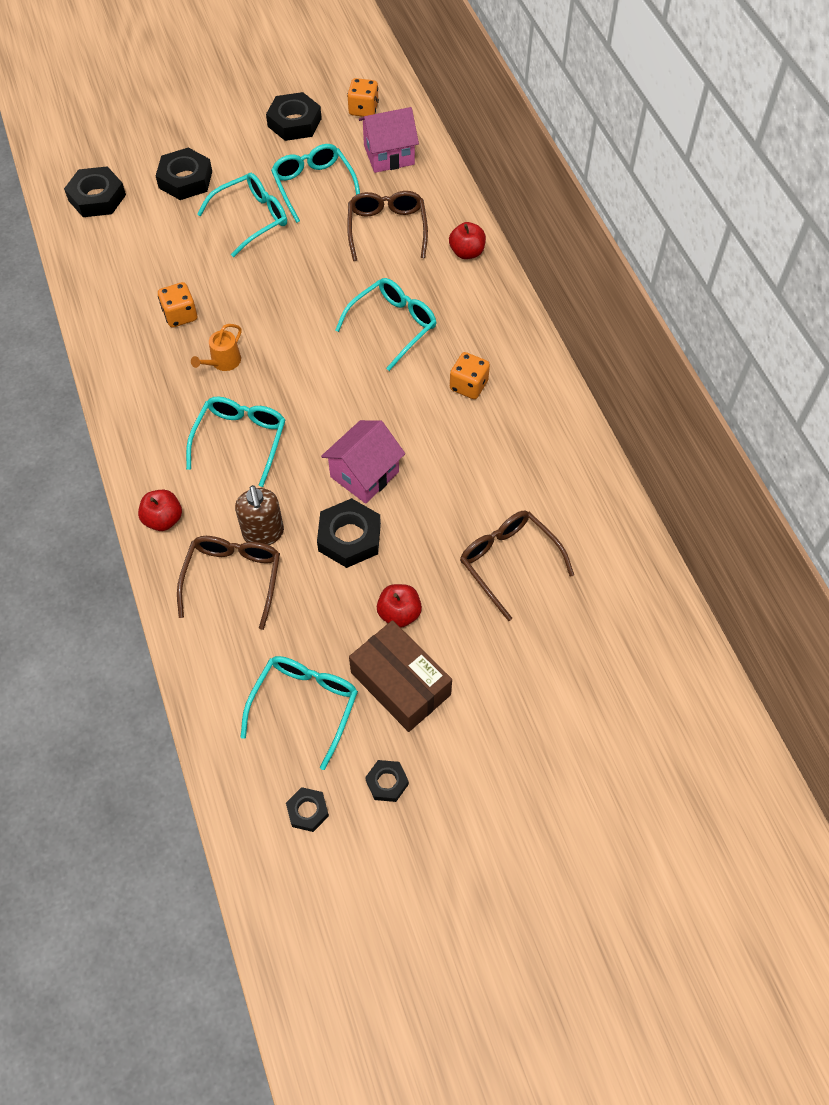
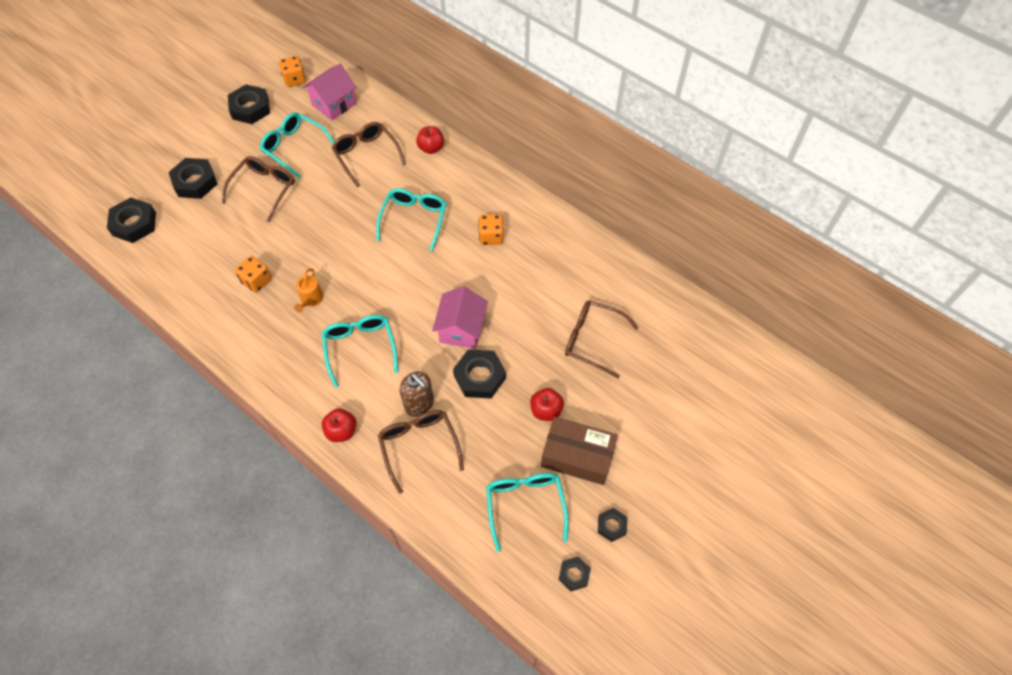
camera: 30 degrees left, 0 degrees up
turquoise glasses [197,173,287,257] -> brown glasses [222,156,295,222]

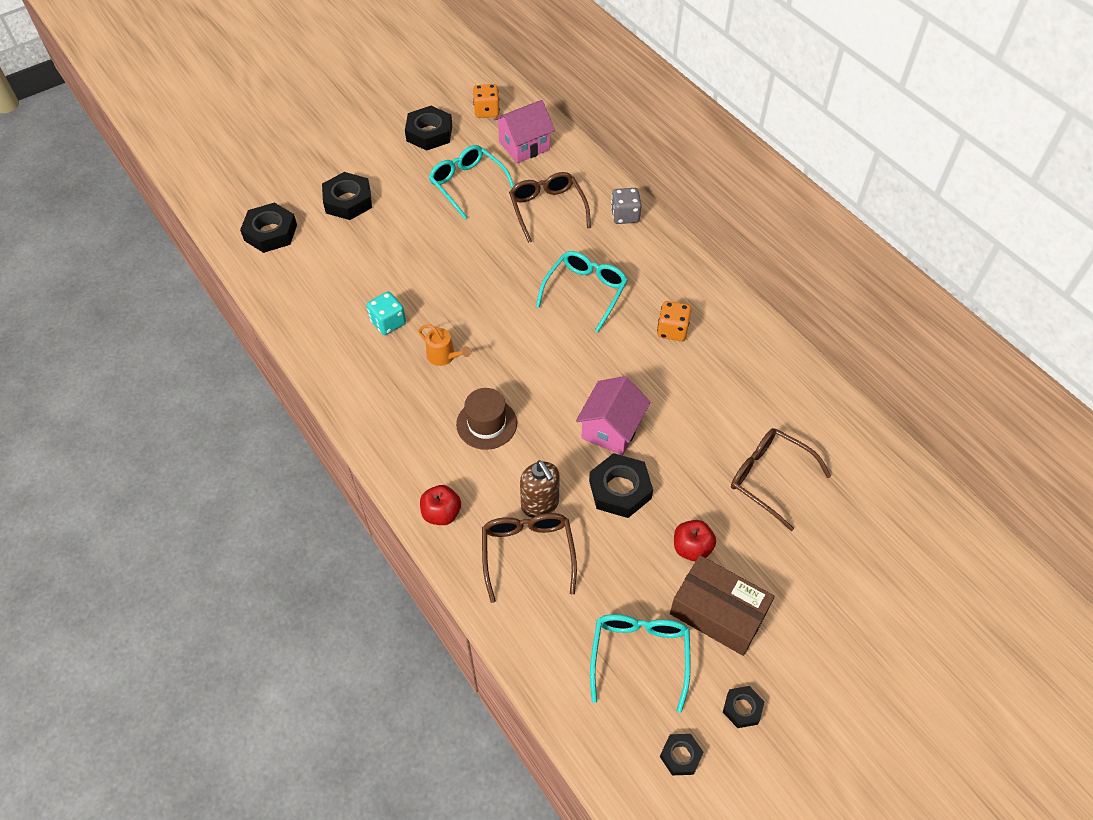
camera: 15 degrees right, 5 degrees down
brown glasses [222,156,295,222] -> none
orange dice [235,256,272,293] -> turquoise dice [366,292,406,335]
orange watering can [294,268,324,313] -> orange watering can turned 75 degrees counterclockwise [418,324,471,366]
turquoise glasses [322,315,398,388] -> brown hat [456,388,517,450]
red apple [416,126,444,154] -> grey dice [611,188,641,224]

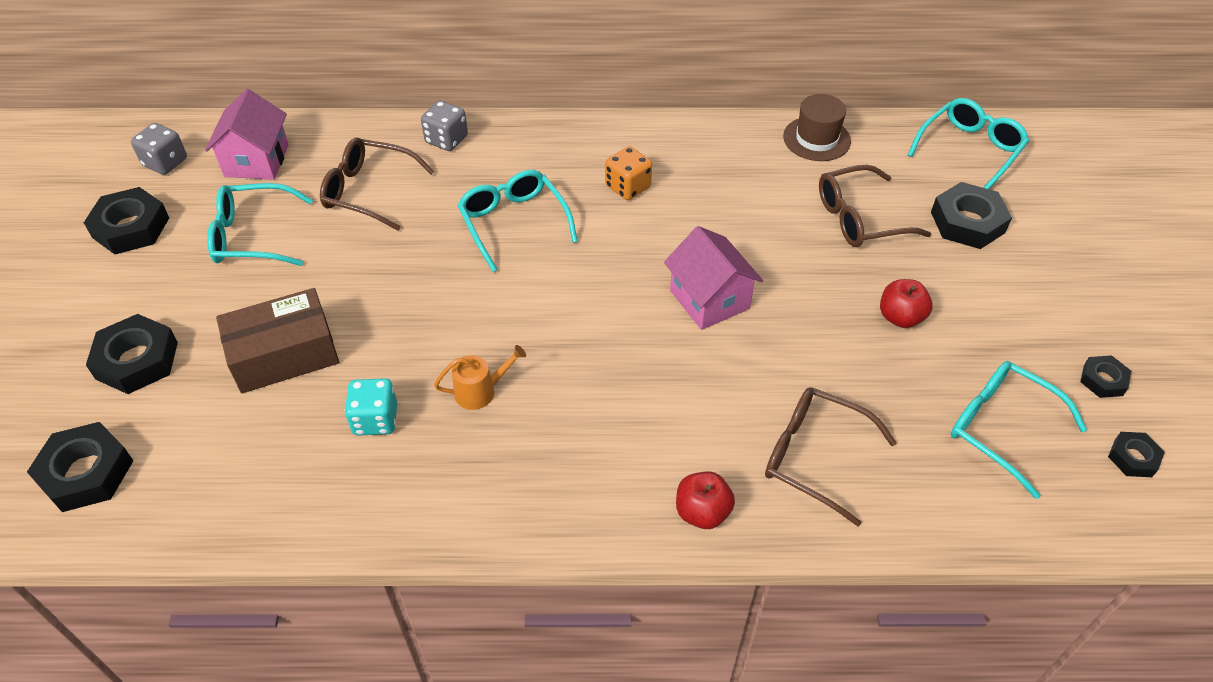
camera: 55 degrees left, 5 degrees down
brown hat [456,388,517,450] -> brown hat moved to [783,94,851,161]
orange dice [473,84,500,118] -> grey dice [131,123,187,175]
brown soap dispenser [520,460,560,518] -> none
black nut [589,453,653,518] -> black nut moved to [931,182,1012,249]
brown box [670,555,775,656] -> brown box moved to [216,288,339,393]
none -> turquoise glasses [908,98,1029,189]

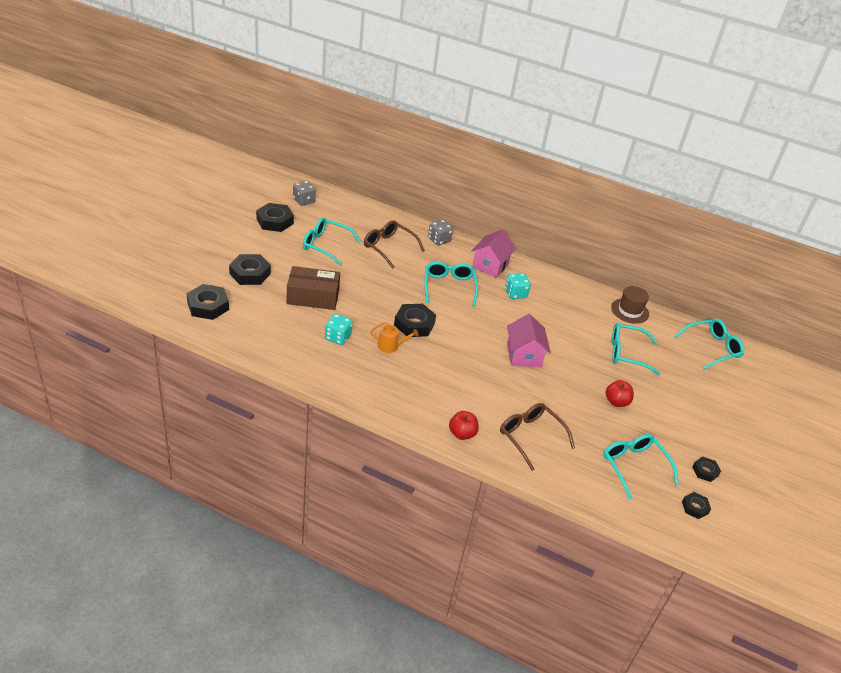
camera: 20 degrees right, 10 degrees down
pink house [205,89,289,180] -> pink house moved to [471,229,516,278]
orange dice [605,146,652,200] -> turquoise dice [505,273,531,299]
brown glasses [819,165,931,247] -> turquoise glasses [612,323,660,376]
black nut [931,182,1012,249] -> black nut moved to [394,304,436,337]

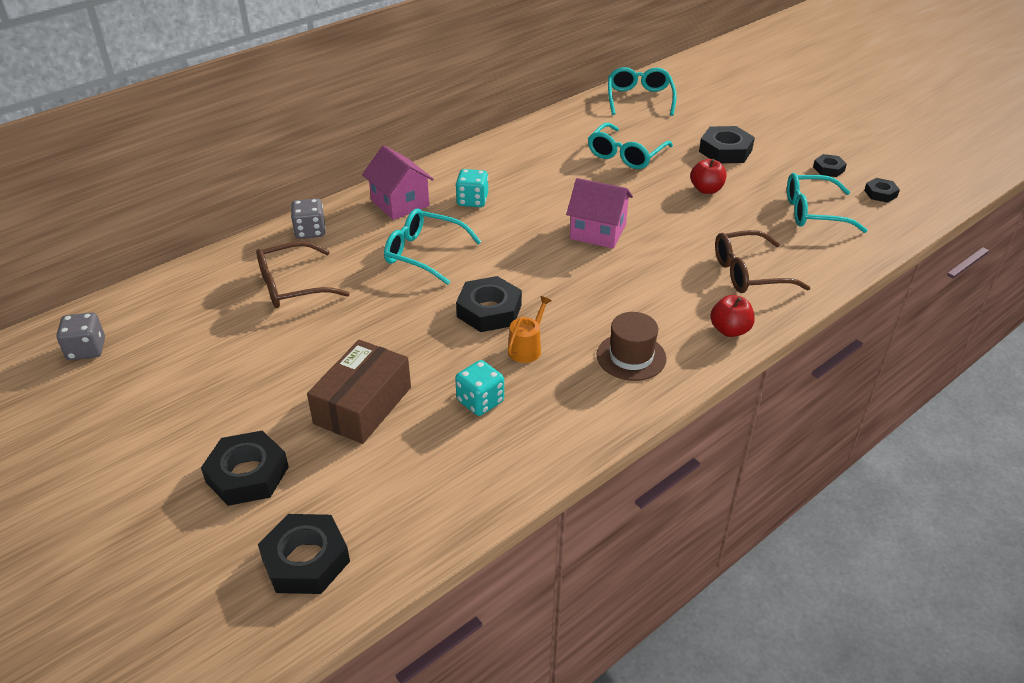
camera: 60 degrees left, 0 degrees up
black nut [256,203,294,232] -> black nut moved to [699,126,755,163]
turquoise glasses [303,217,361,266] -> none
brown hat [611,286,649,324] -> brown hat moved to [597,312,667,381]

